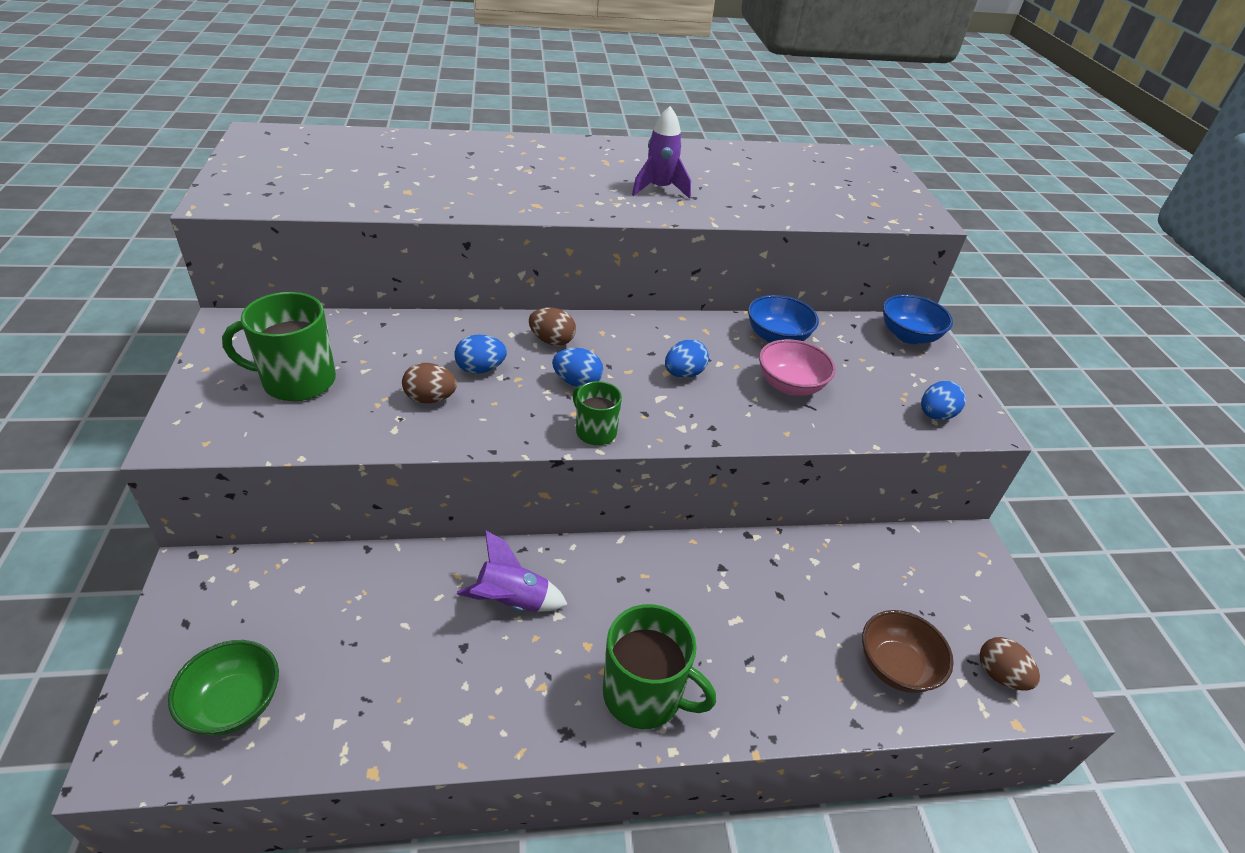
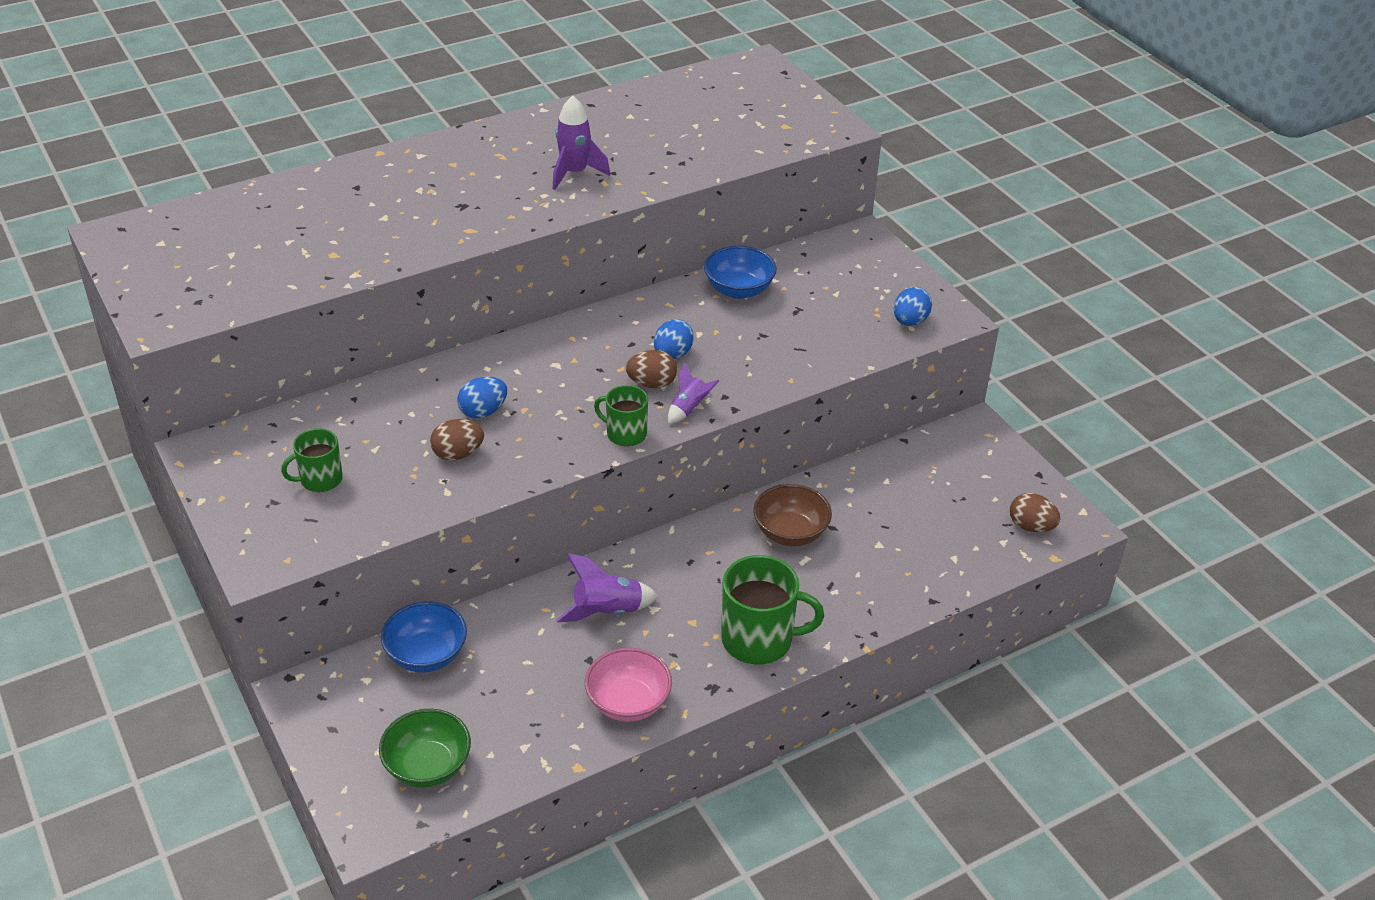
camera: 20 degrees left, 0 degrees up
green mug [222,292,336,401] -> green mug [281,428,343,492], size x0.58
brown egg [529,307,576,346] -> brown egg moved to [626,350,677,388]
blue egg [552,348,603,387] -> none
pink bowl [759,339,836,396] -> pink bowl moved to [585,648,672,722]
brown bowl [862,610,954,693] -> brown bowl moved to [754,484,832,546]
blue bowl [883,294,953,344] -> blue bowl moved to [381,602,467,672]
none -> purple rocket [668,362,719,424]

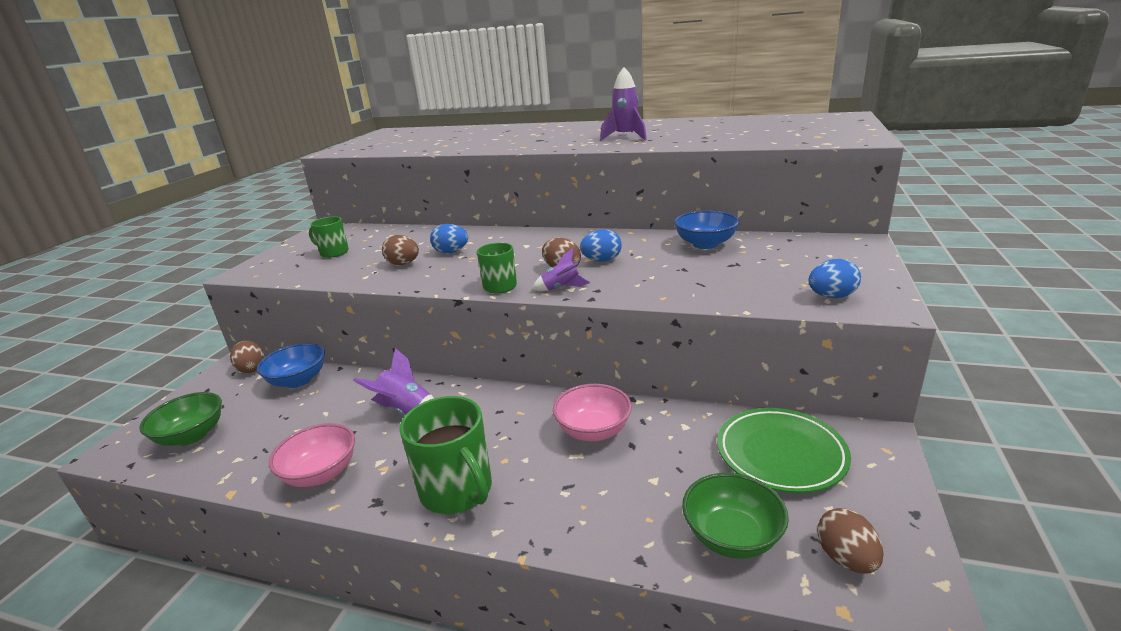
camera: 50 degrees right, 15 degrees down
brown bowl [754,484,832,546] -> pink bowl [553,384,632,441]
none -> brown egg [230,340,264,373]
none -> green bowl [682,473,789,559]
none -> green plate [717,408,851,493]

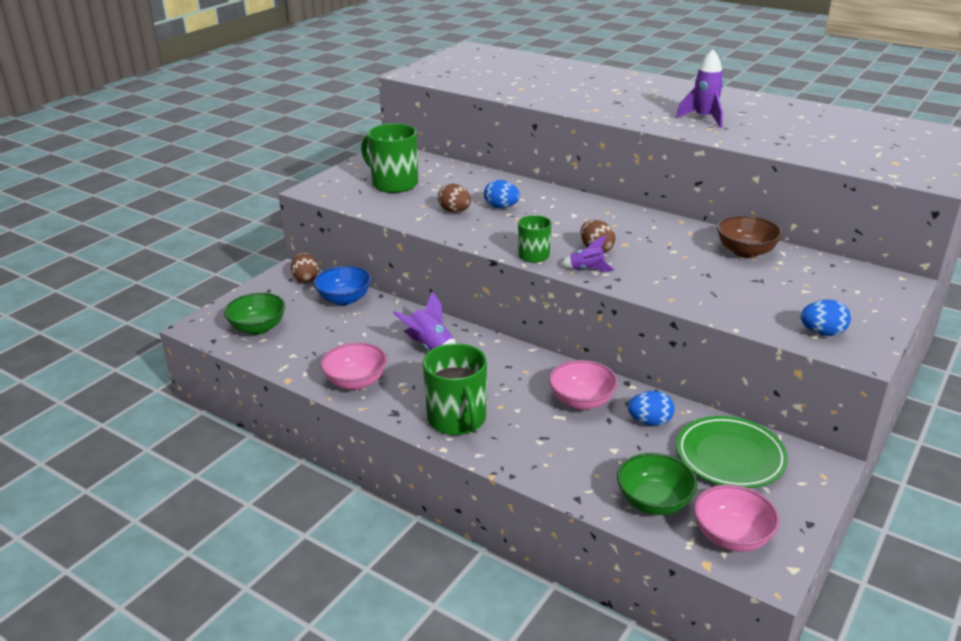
camera: 15 degrees right, 5 degrees up
green mug [309,216,349,258] -> green mug [361,123,418,193], size x1.71
blue egg [580,229,622,262] -> blue egg moved to [628,391,675,426]
blue bowl [674,210,739,249] -> brown bowl [717,216,783,258]
brown egg [817,508,884,574] -> pink bowl [694,485,780,552]

